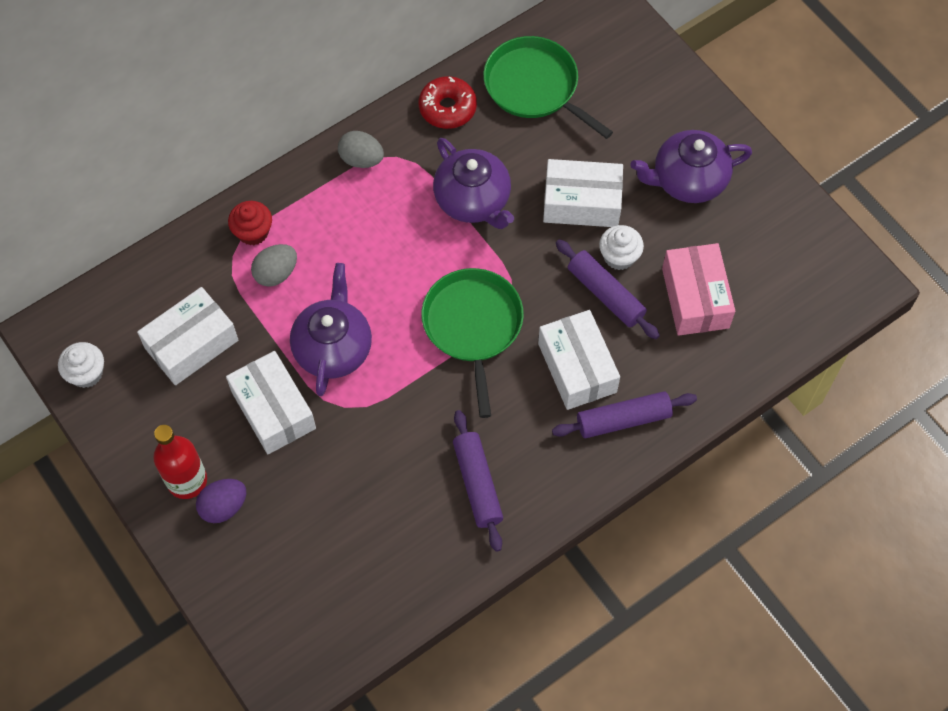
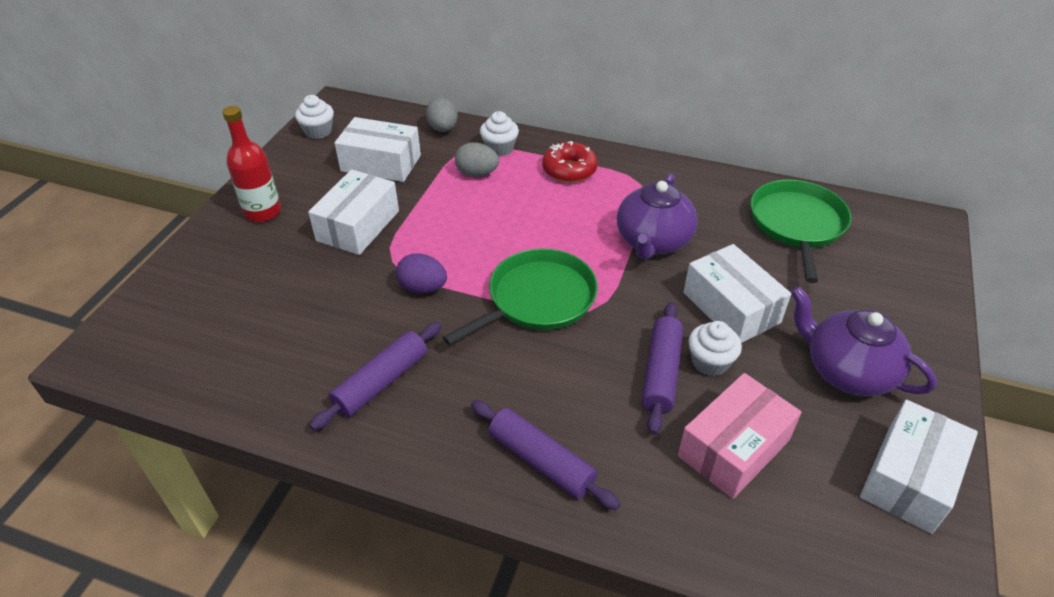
camera: 55 degrees right, 20 degrees down
purple egg [196,479,246,523] -> purple egg moved to [396,253,447,293]
red cupcake [228,201,272,245] -> white cupcake [480,111,519,157]
purple teapot [290,263,372,396] -> none
grey egg [338,131,384,168] -> grey egg moved to [426,97,458,132]
red donut [419,76,477,129] -> red donut moved to [542,141,598,183]
white box [538,310,620,410] -> white box moved to [860,400,978,534]

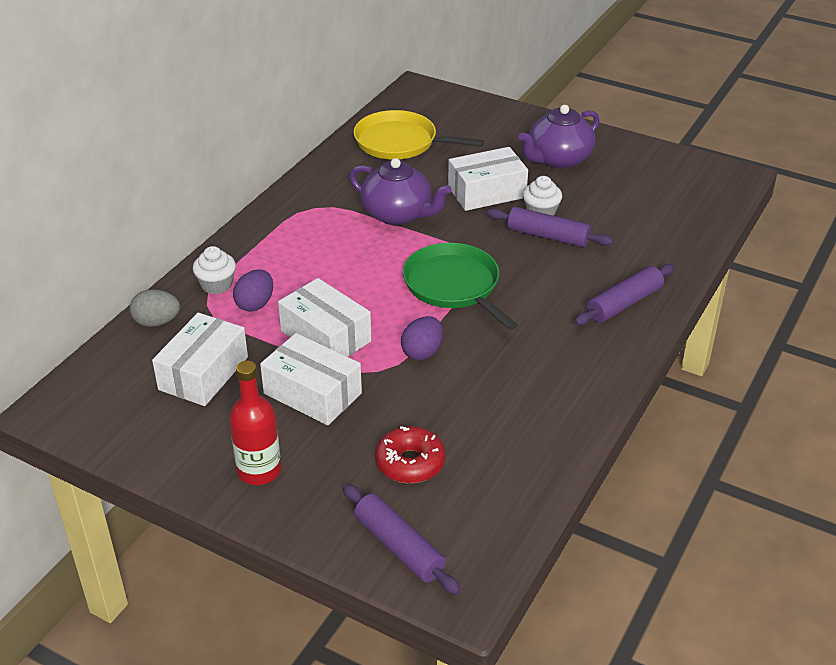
camera: 80 degrees left, 5 degrees down
white cupcake [295,95,334,139] -> none
purple rolling pin [309,322,442,430] -> purple rolling pin moved to [343,484,460,595]
grey egg [455,142,499,177] -> purple egg [233,269,273,312]
red donut [542,141,598,183] -> red donut moved to [375,426,445,483]
pink box [678,373,802,499] -> none
green pan [750,180,851,283] -> yellow pan [353,110,484,159]
white box [860,400,978,534] -> white box moved to [278,278,371,357]

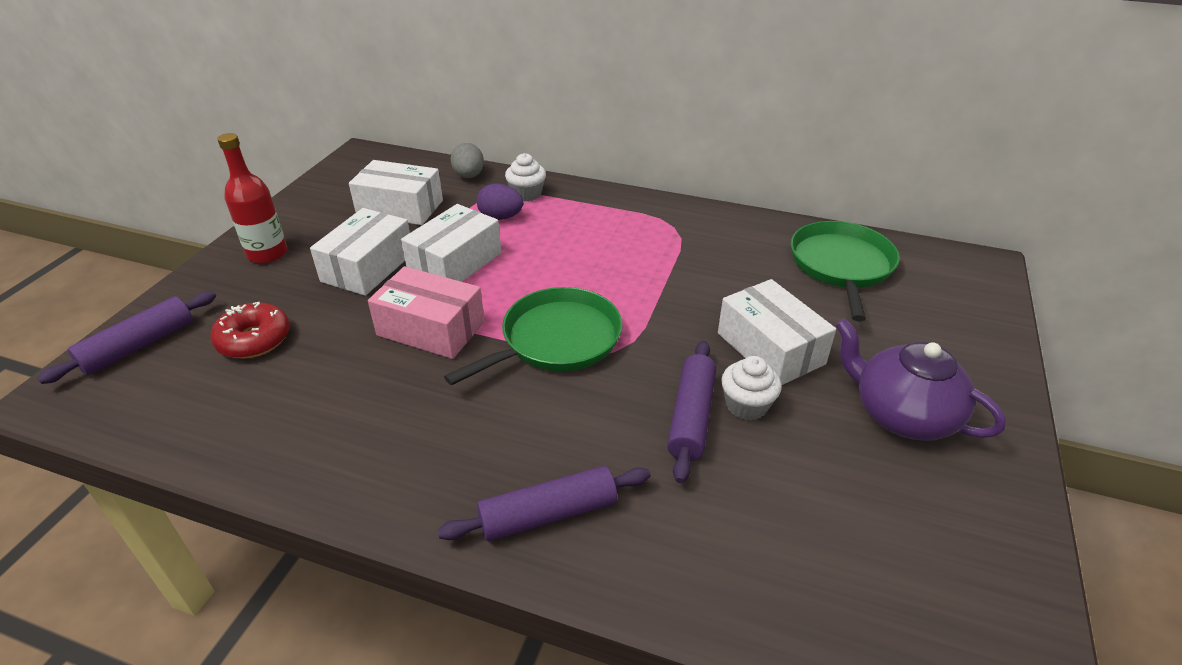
camera: 80 degrees right, 0 degrees up
purple teapot [349,158,452,225] -> none
yellow pan [353,110,484,159] -> green pan [790,221,900,321]
purple egg [401,316,443,360] -> pink box [368,266,485,359]
purple rolling pin [574,264,675,326] -> purple rolling pin turned 60 degrees counterclockwise [438,466,651,541]

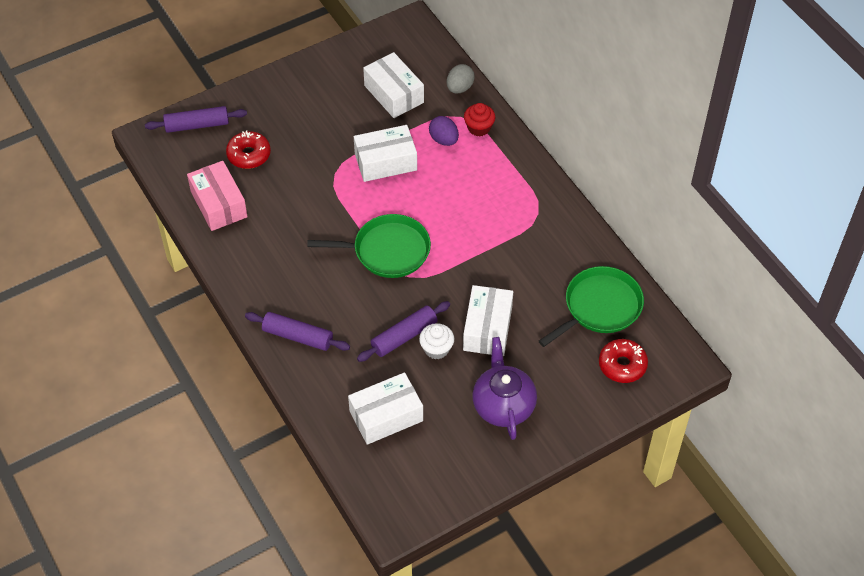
camera: 40 degrees right, 15 degrees up
red bottle [217,133,287,264] -> none
white box [310,208,410,296] -> white box moved to [348,372,423,445]
pink box [368,266,485,359] -> pink box moved to [187,161,248,231]
white cupcake [505,153,546,201] -> red cupcake [464,103,495,137]
none -> red donut [599,339,648,383]

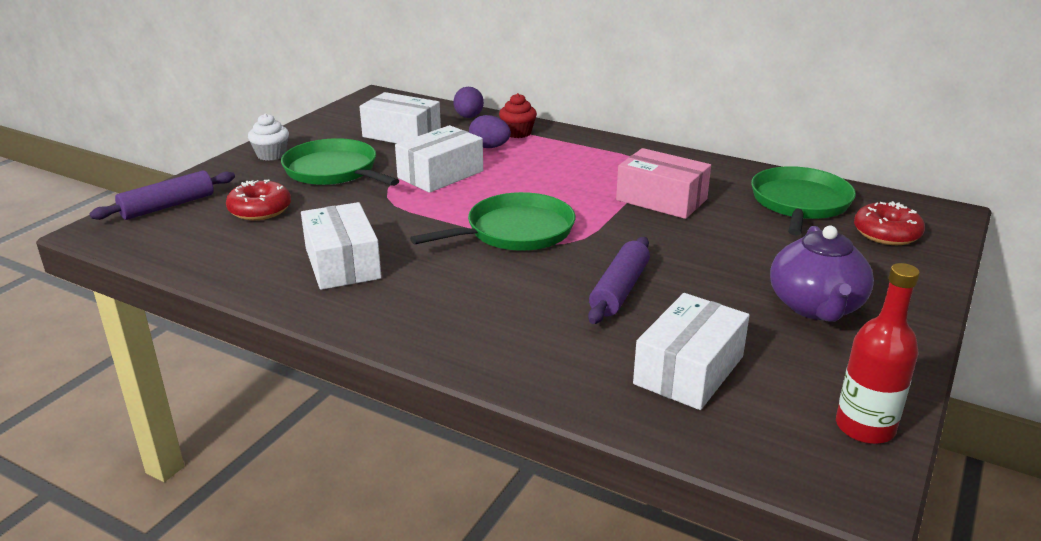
camera: 30 degrees left, 25 degrees down
pink box [187,161,248,231] -> pink box moved to [616,148,711,219]
purple rolling pin [245,312,350,351] -> none
white cupcake [419,323,454,359] -> white cupcake moved to [248,113,289,161]
grey egg [447,64,475,94] -> purple egg [453,87,484,118]
white box [463,285,513,356] -> white box moved to [301,202,382,290]
purple teapot [472,337,537,440] -> purple teapot turned 135 degrees counterclockwise [770,226,874,322]
none -> green pan [281,138,399,186]
none -> red bottle [836,263,920,444]

